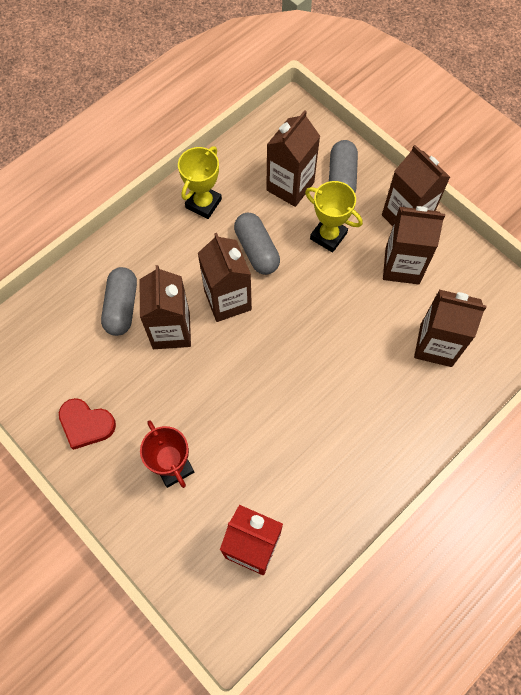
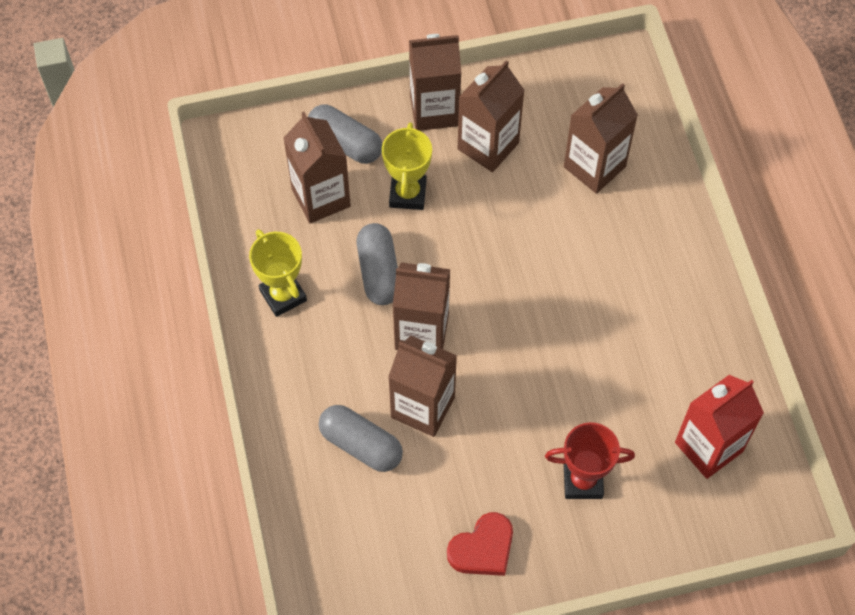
camera: 60 degrees left, 5 degrees down
grey capsule [234,213,280,275] -> grey capsule turned 75 degrees clockwise [357,223,398,305]
yellow trophy [305,181,363,252] -> yellow trophy turned 60 degrees counterclockwise [382,122,432,210]

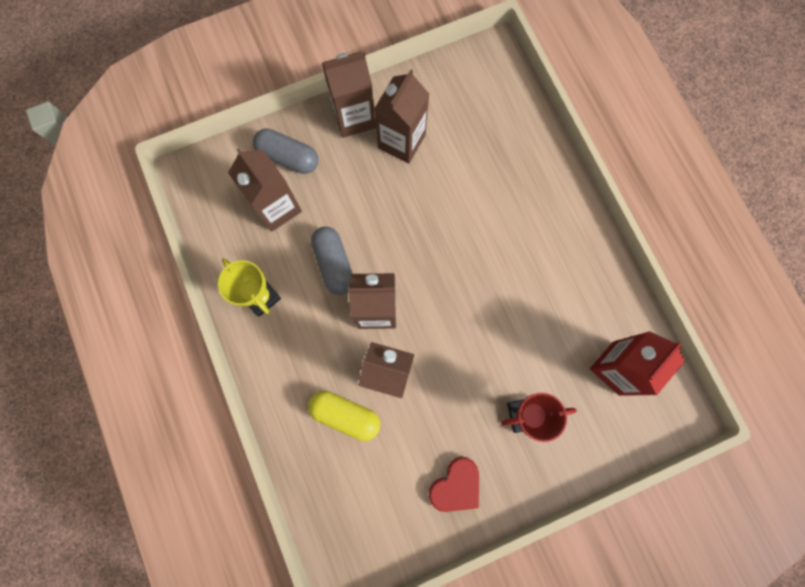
camera: 10 degrees left, 15 degrees up
grey capsule [319,405,403,472] -> yellow capsule [308,391,380,441]
yellow trophy [382,122,432,210] -> none
brown carton [564,83,638,194] -> none

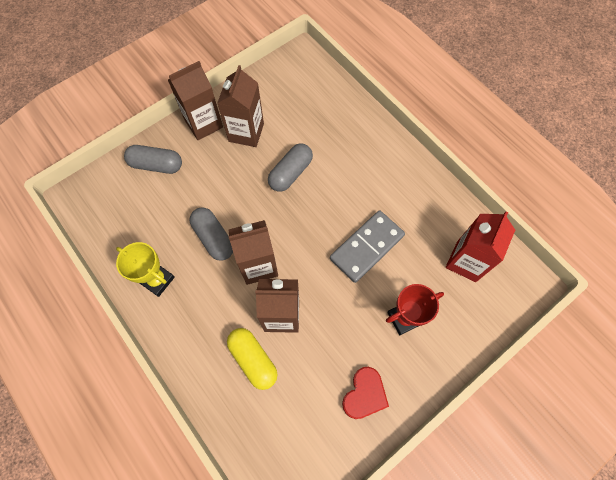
camera: 15 degrees left, 10 degrees down
brown carton [228,148,302,231] -> none
yellow capsule [308,391,380,441] -> yellow capsule turned 45 degrees clockwise [227,328,277,390]
none -> grey capsule [268,144,313,192]
none -> grey domino [330,210,405,283]

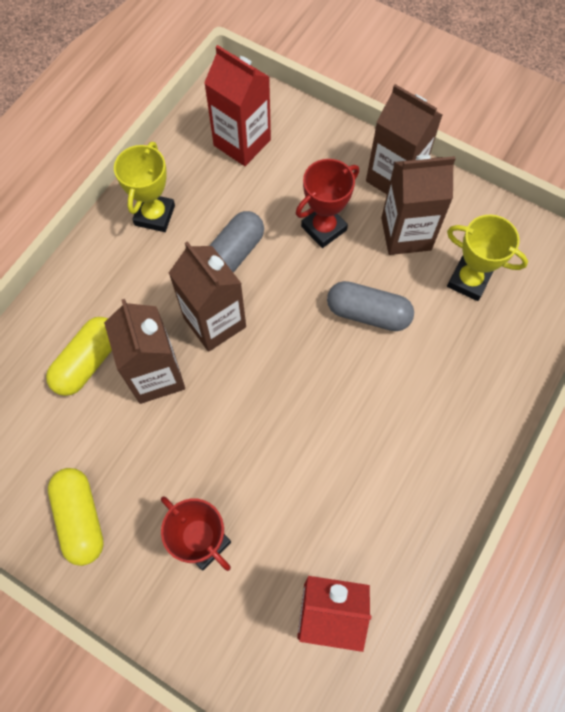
camera: 70 degrees right, 0 degrees up
grey capsule [124,145,182,174] -> none
grey domino [330,210,405,283] -> none
red heart [342,367,389,419] -> yellow capsule [48,468,104,566]
none -> red carton [204,45,271,166]
none -> red trophy [296,159,359,248]
none -> yellow trophy [447,215,528,301]

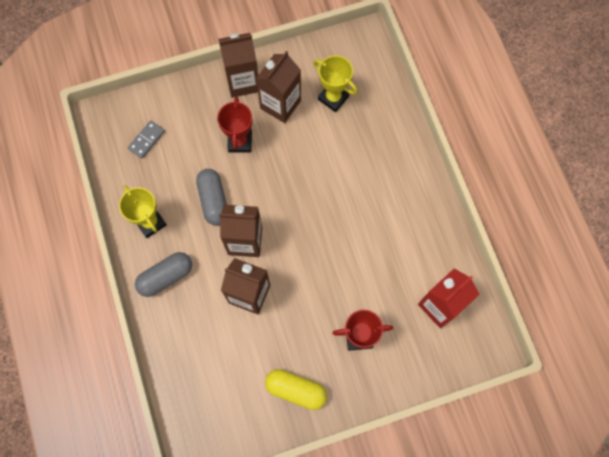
camera: 50 degrees left, 5 degrees up
yellow capsule [46,317,112,396] -> none
red carton [204,45,271,166] -> grey domino [128,121,165,158]
grey capsule [327,281,414,331] -> grey capsule moved to [135,252,192,297]
yellow trophy [447,215,528,301] -> yellow trophy turned 60 degrees clockwise [313,55,358,112]

